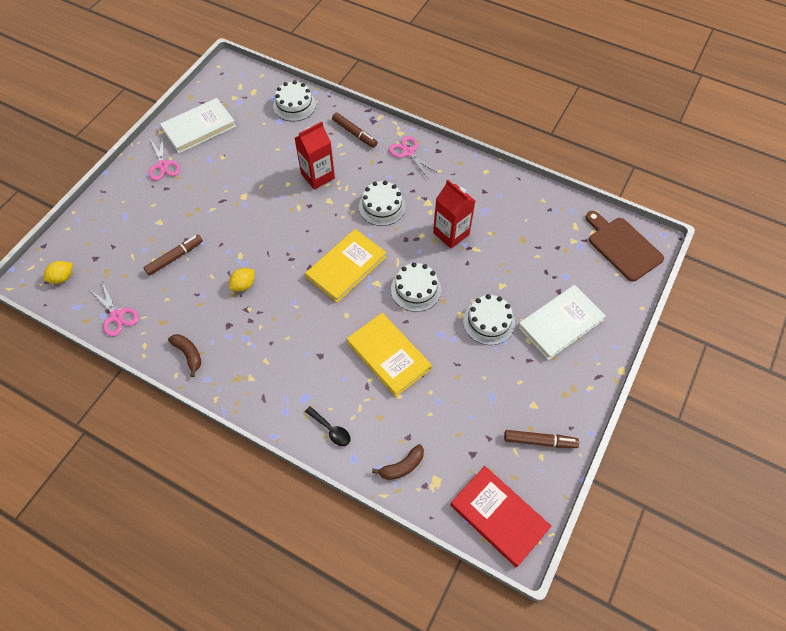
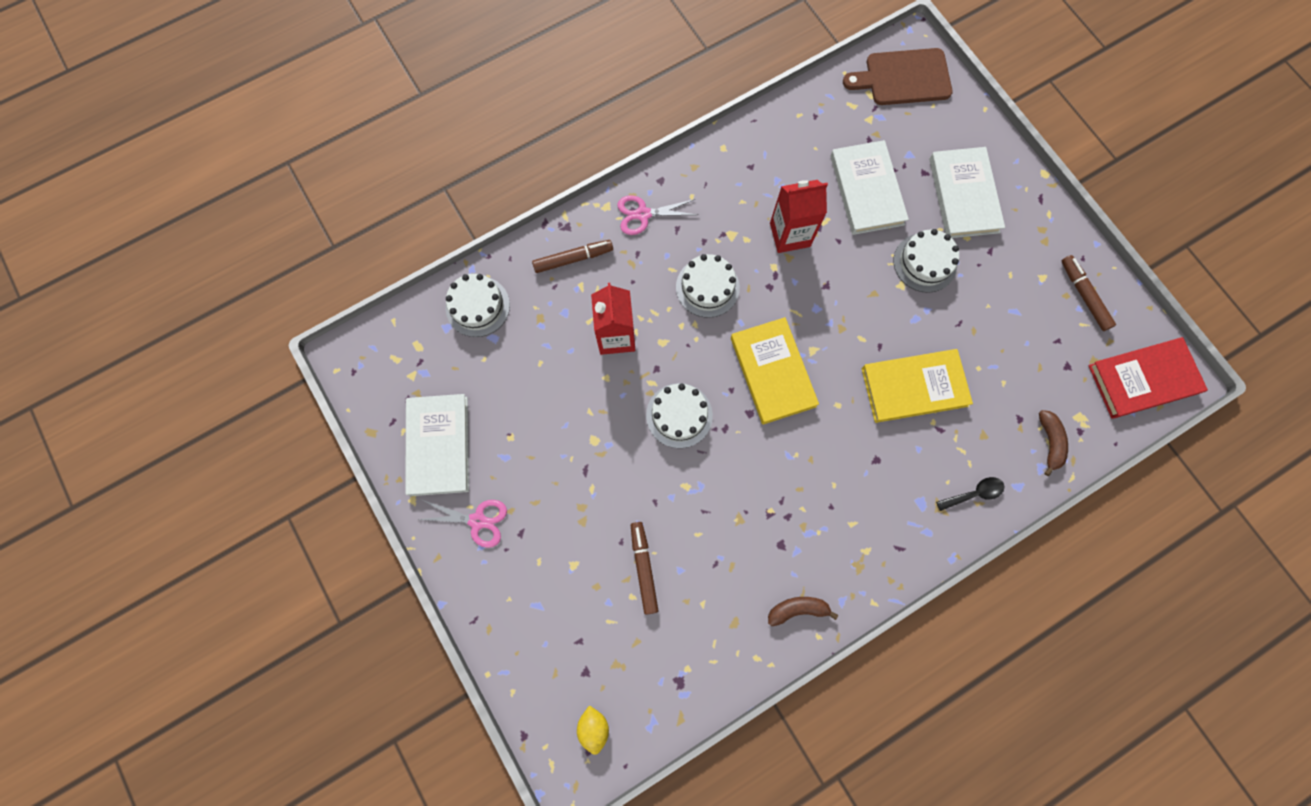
camera: 60 degrees left, 15 degrees up
pink scissors [89,282,139,336] -> none
yellow lemon [229,268,254,291] -> none
white cake [391,262,441,312] -> white cake moved to [646,383,713,448]
brown marker [504,430,579,448] -> brown marker turned 60 degrees counterclockwise [1062,255,1116,331]
none -> white book [830,140,909,235]

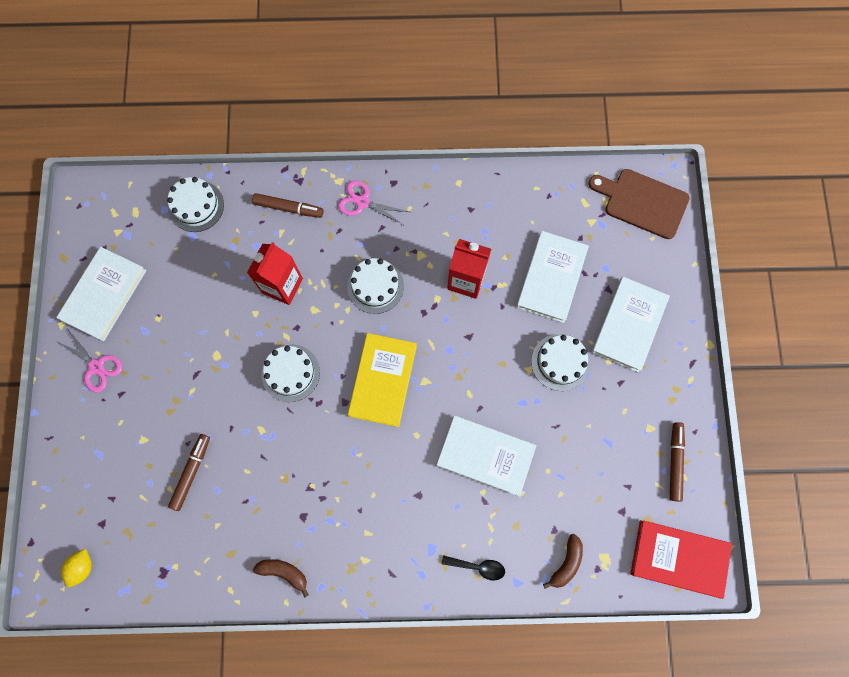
camera: 30 degrees right, 0 degrees up
yellow book [862,349,973,423] -> white book [436,416,536,496]

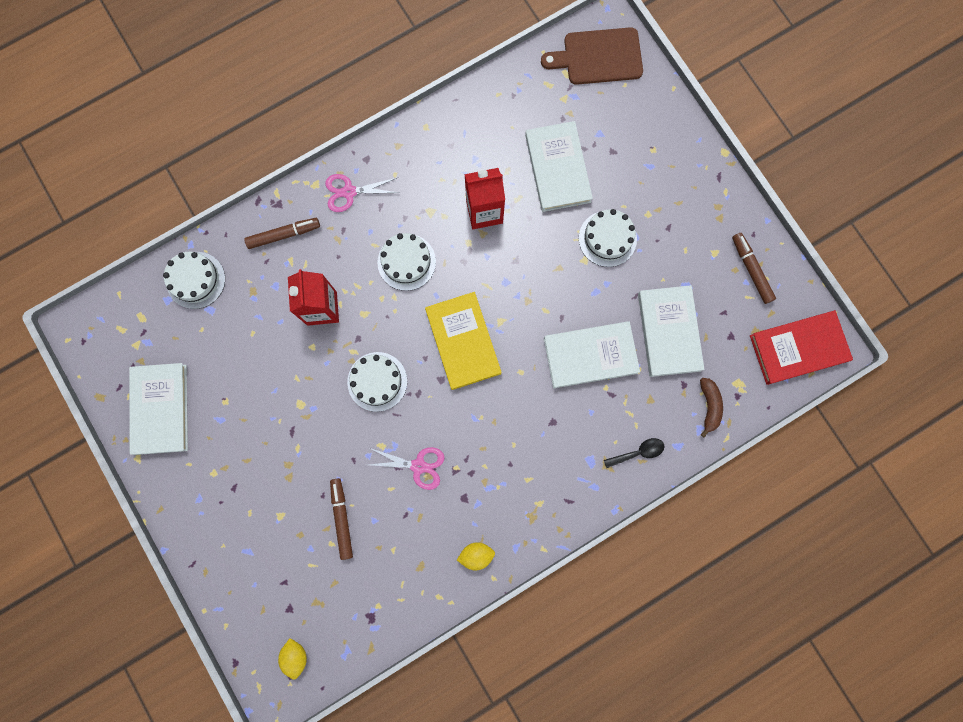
camera: 30 degrees left, 5 degrees up
pink scissors [56,328,122,392] -> pink scissors moved to [369,447,445,490]
brown banana [253,559,309,598] -> yellow lemon [457,542,495,571]
white book [591,277,670,372] -> white book moved to [638,285,705,377]

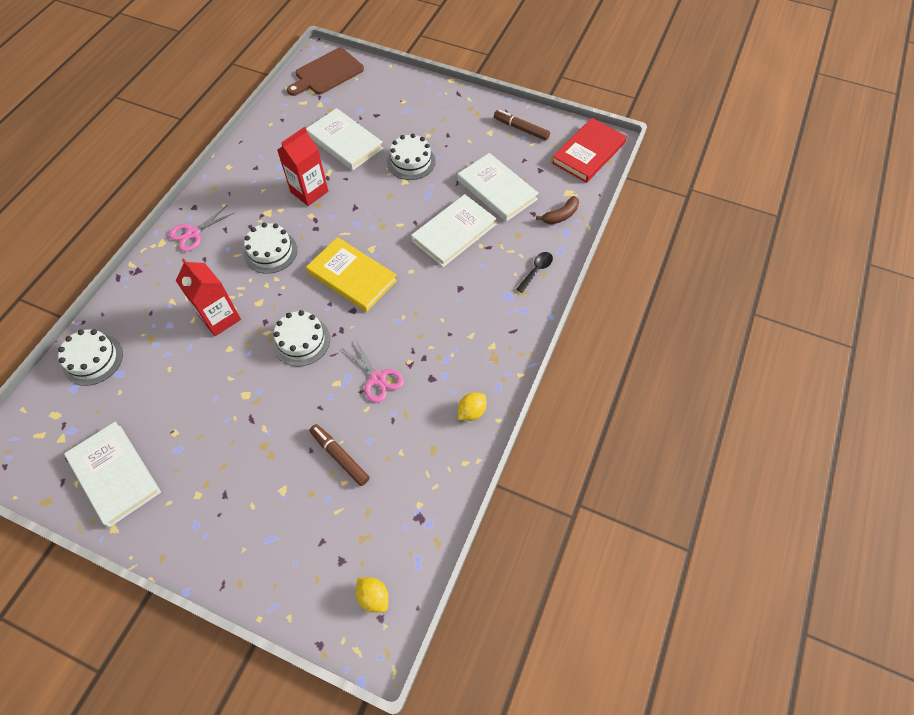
camera: 35 degrees left, 20 degrees down
brown marker [244,218,320,249] -> none
pink scissors [369,447,445,490] -> pink scissors turned 75 degrees clockwise [343,339,404,402]
brown banana [700,378,723,438] -> brown banana turned 90 degrees clockwise [536,196,579,224]

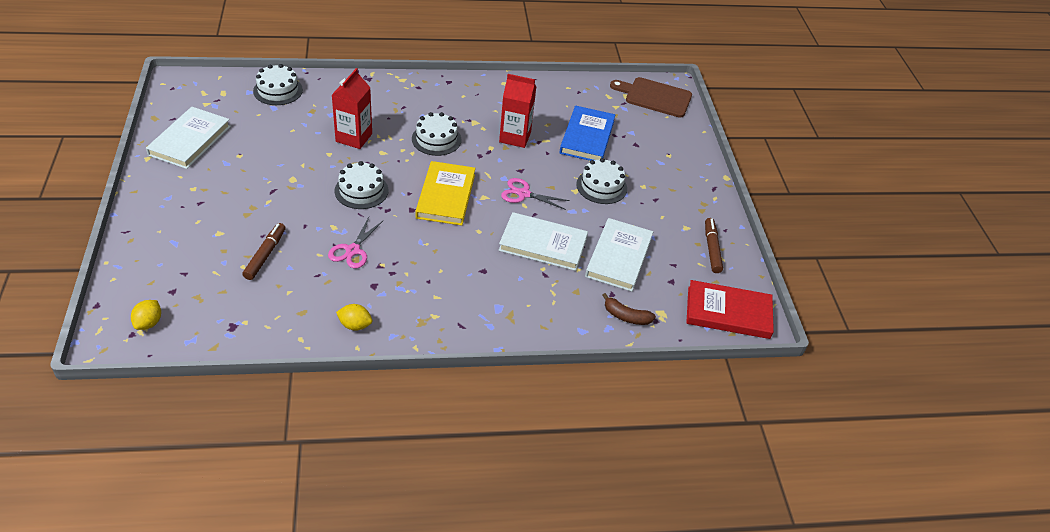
camera: 55 degrees right, 15 degrees down
pink scissors [169,205,234,251] -> pink scissors moved to [501,178,570,210]
white book [306,108,383,171] -> blue book [559,106,615,161]
black spoon [516,252,553,293] -> none

